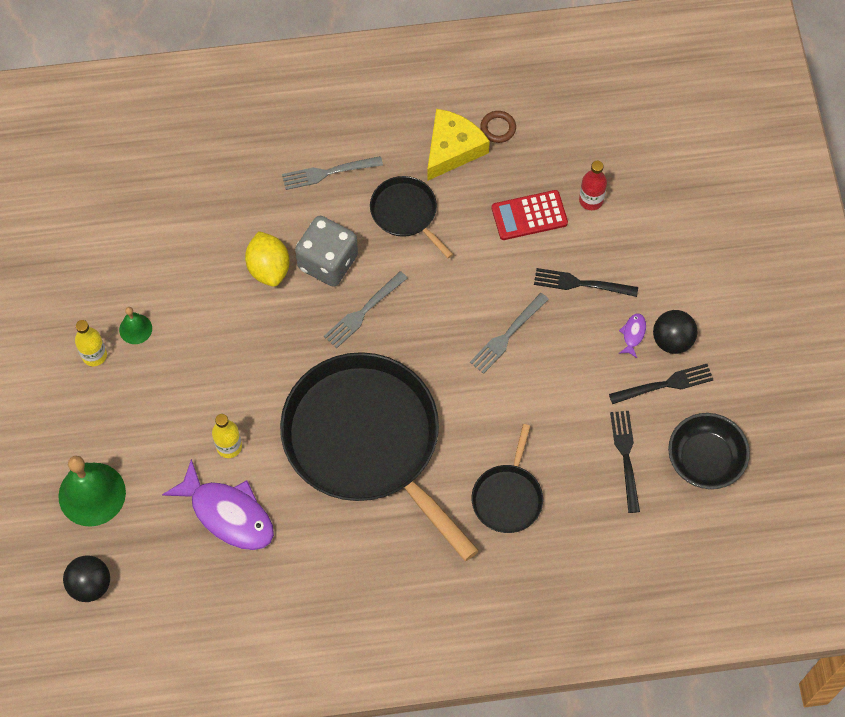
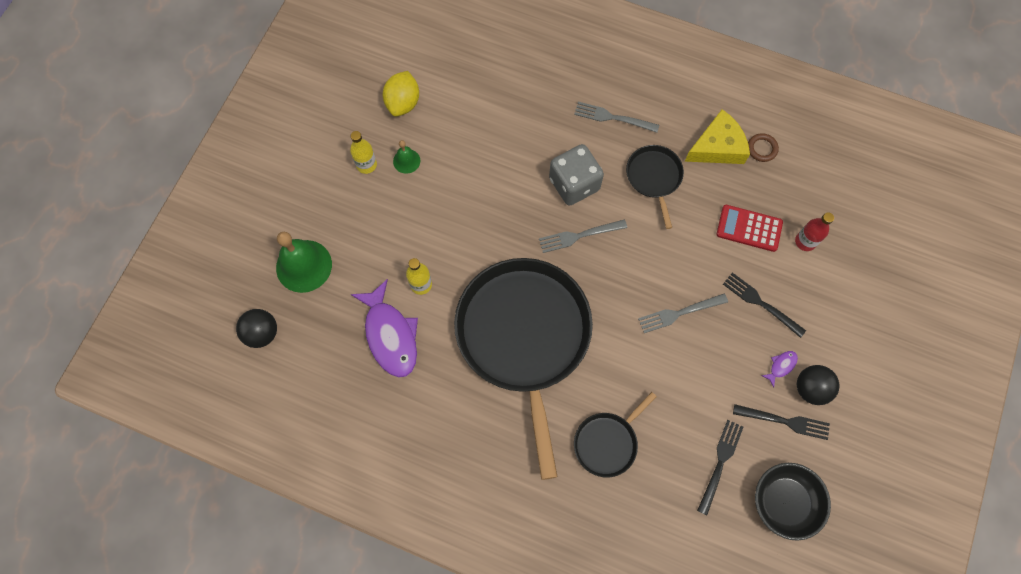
camera: 30 degrees right, 5 degrees up
yellow lemon [245,231,290,287] -> yellow lemon moved to [383,71,419,117]

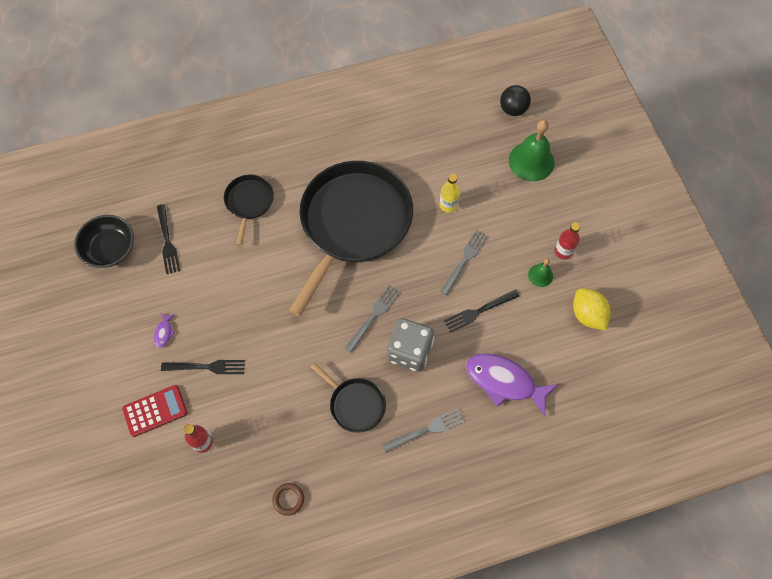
camera: 140 degrees right, 5 degrees down
yellow bottle [350,131,377,174] -> red bottle [555,222,580,260]
purple fish [351,279,418,377] -> purple fish moved to [466,353,558,416]
black pan [454,258,593,480] -> black pan turned 105 degrees counterclockwise [289,161,413,316]
grey fork [638,294,728,333] -> grey fork moved to [440,230,488,295]
yellow cheese [685,109,750,164] -> none
red calculator [716,205,783,252] -> red calculator moved to [122,385,187,437]
black fork [733,404,830,440] -> black fork moved to [444,290,519,333]
black ball [797,365,840,405] -> none

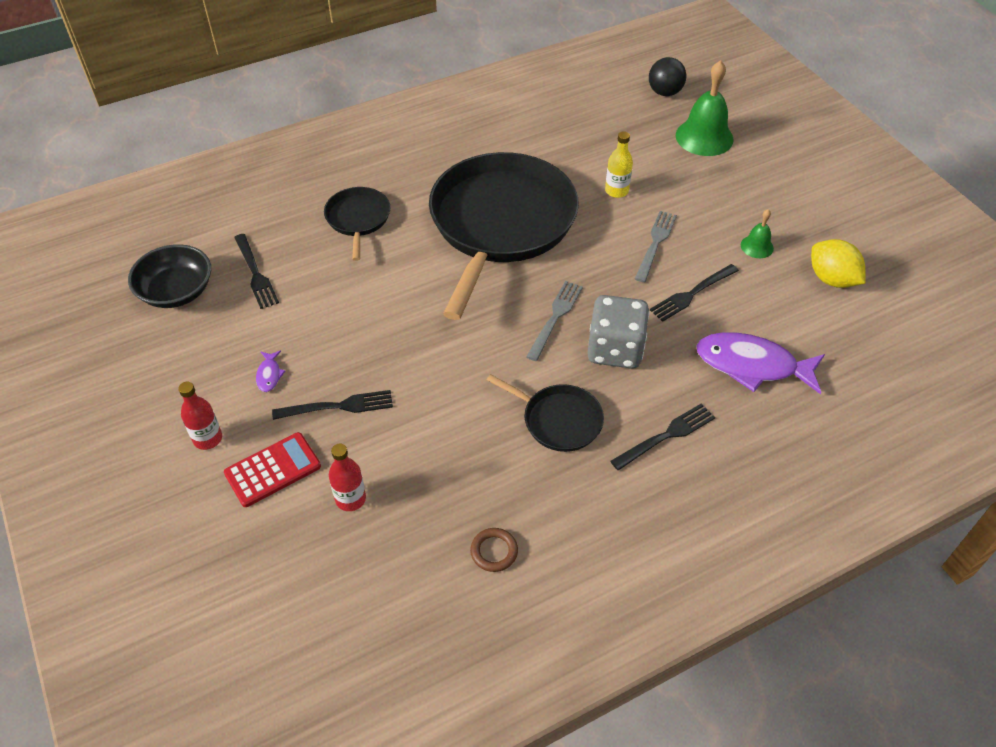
camera: 10 degrees left, 15 degrees down
grey fork [382,408,465,453] -> black fork [610,403,715,471]
red bottle [555,222,580,260] -> red bottle moved to [178,382,222,450]

